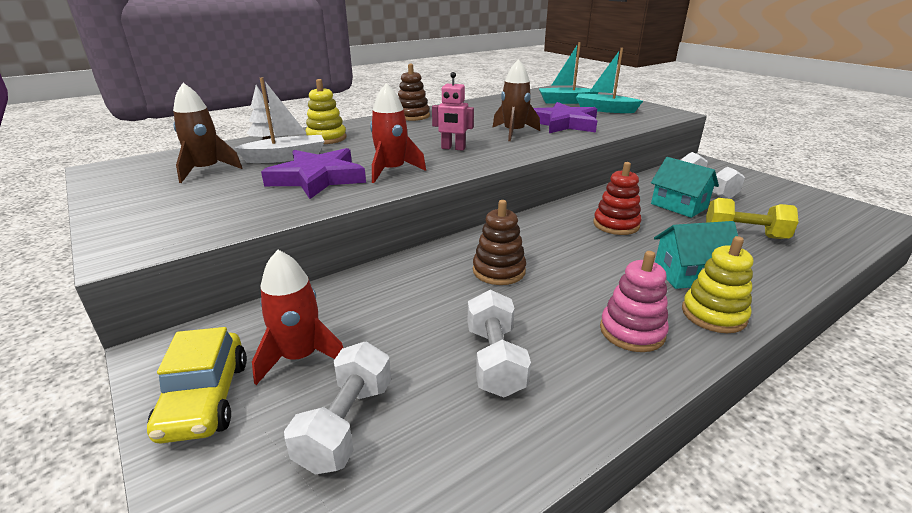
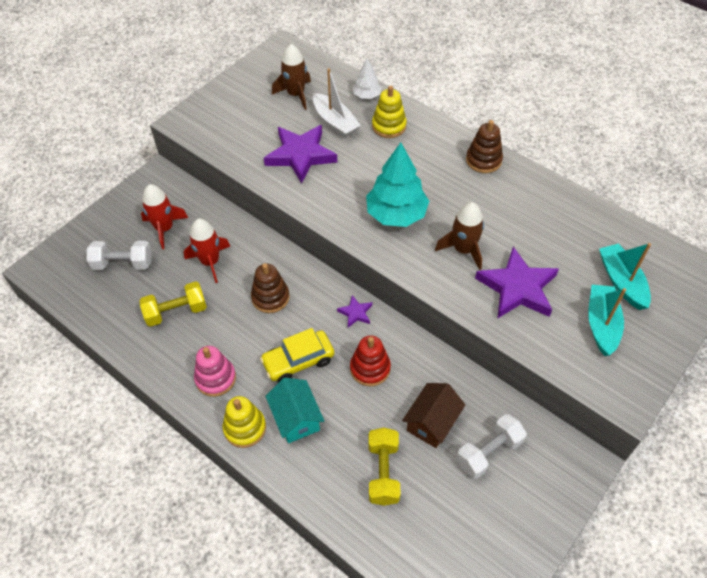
camera: 75 degrees right, 25 degrees up
yellow car [147,327,247,443] -> yellow car moved to [260,328,334,382]
red rocket [370,83,426,183] -> red rocket moved to [184,219,231,283]
pink robot [432,72,474,151] -> turquoise tree [366,142,429,227]
white dumbbell [468,290,531,397] -> yellow dumbbell [139,281,207,327]
turquoise house [651,157,719,218] -> brown house [402,383,465,448]
none -> purple star [337,295,372,328]

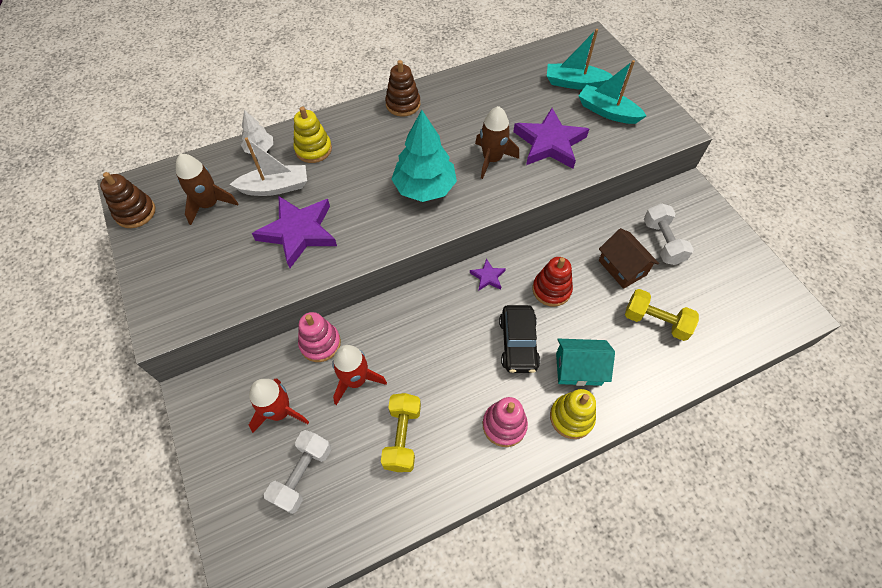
camera: 65 degrees left, 5 degrees up
brown stacking toy [251,263,290,313] -> brown stacking toy moved to [100,172,155,228]
yellow car [260,328,334,382] -> black car [499,305,540,373]
none -> pink stacking toy [298,312,341,362]

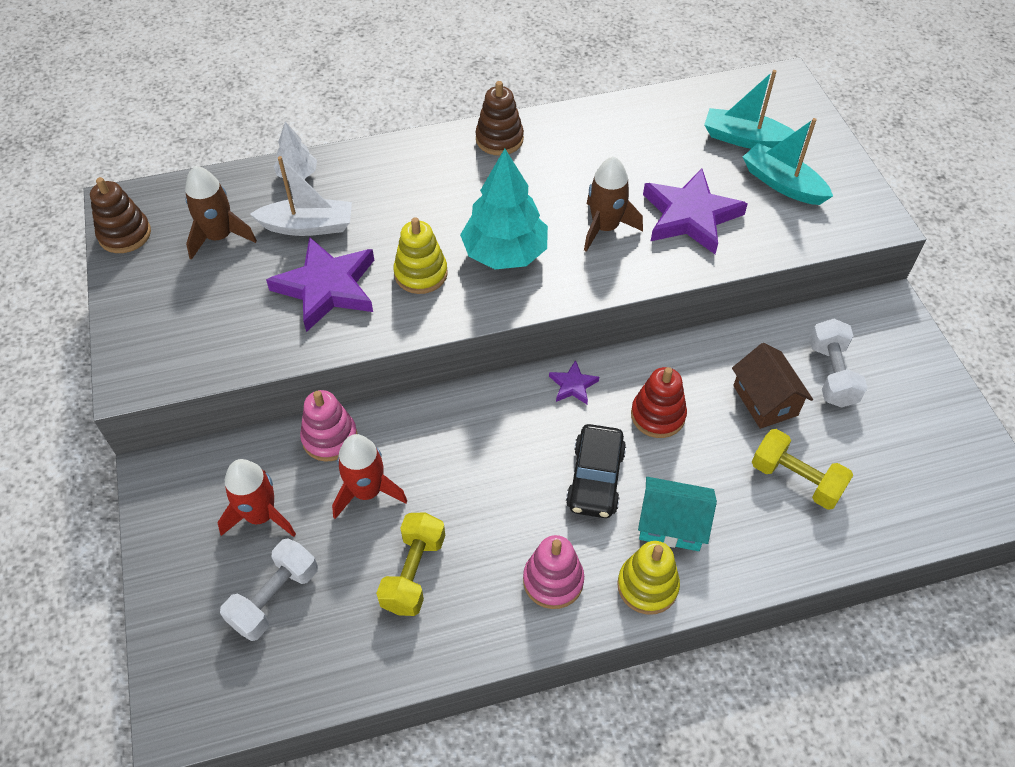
camera: 10 degrees right, 5 degrees down
yellow stacking toy [293,106,332,163] -> yellow stacking toy moved to [393,217,448,294]

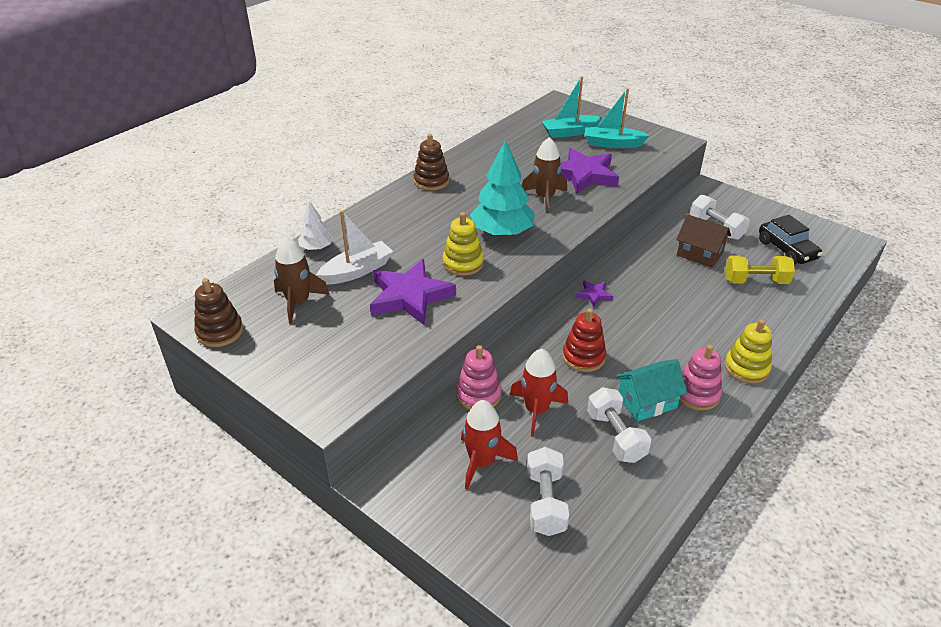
camera: 35 degrees left, 15 degrees down
yellow dumbbell [376,512,445,616] -> white dumbbell [587,387,651,463]
black car [566,424,626,518] -> black car moved to [759,215,822,265]
red stacking toy [631,367,687,438] -> red stacking toy moved to [562,308,606,372]
turquoise house [638,477,717,551] -> turquoise house moved to [616,359,688,422]

